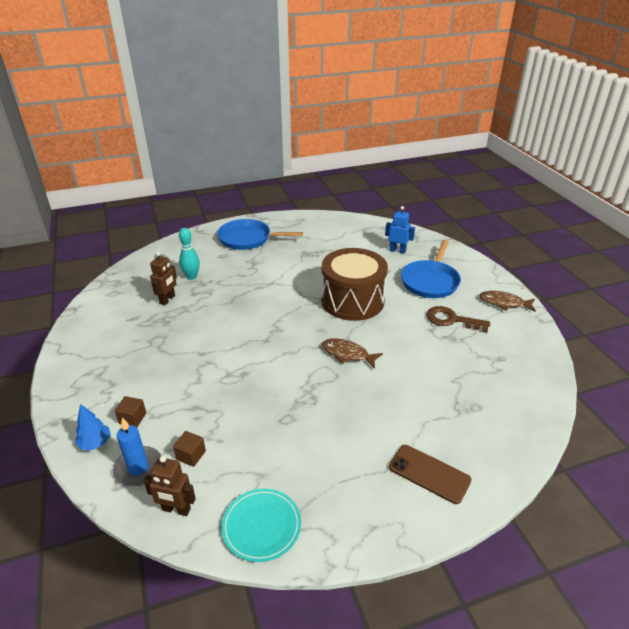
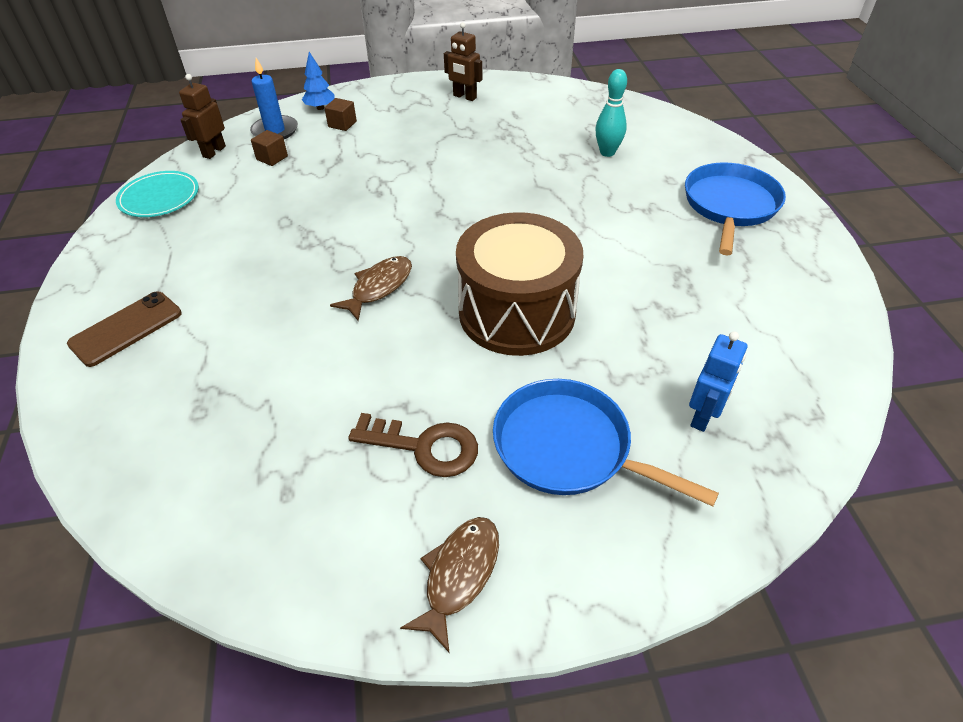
camera: 100 degrees right, 10 degrees up
brown robot [150,252,177,305] -> brown robot moved to [444,22,482,101]
brown key [426,306,490,333] -> brown key turned 75 degrees clockwise [348,413,478,477]

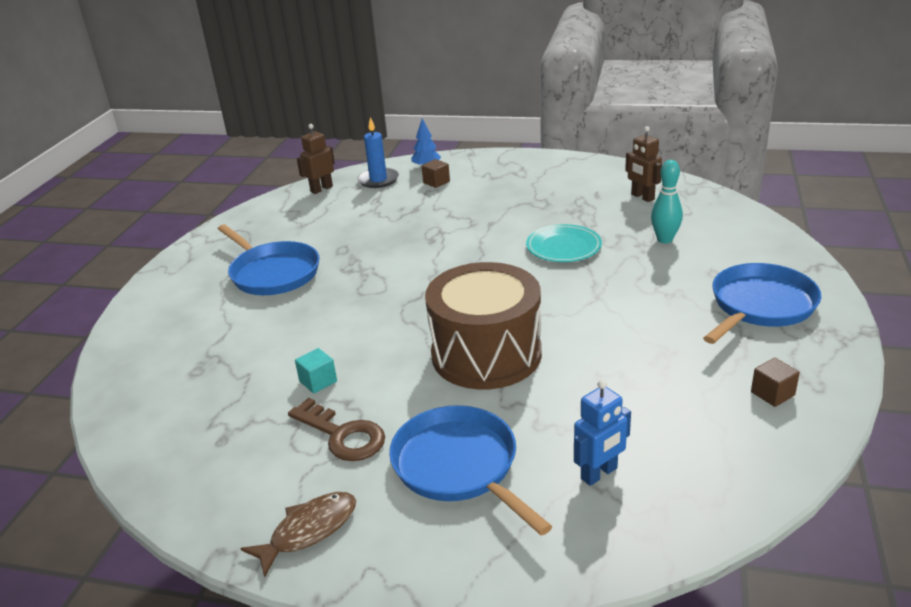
camera: 25 degrees right, 15 degrees down
brown phone [67,292,182,367] -> none
turquoise plate [116,171,199,217] -> turquoise plate moved to [526,224,602,262]
brown cube [251,130,288,166] -> brown cube moved to [751,358,800,407]
brown fish [330,256,412,321] -> none
brown robot [444,22,482,101] -> brown robot moved to [625,126,662,202]
none -> blue pan [218,224,319,295]
none -> turquoise cube [295,348,337,394]

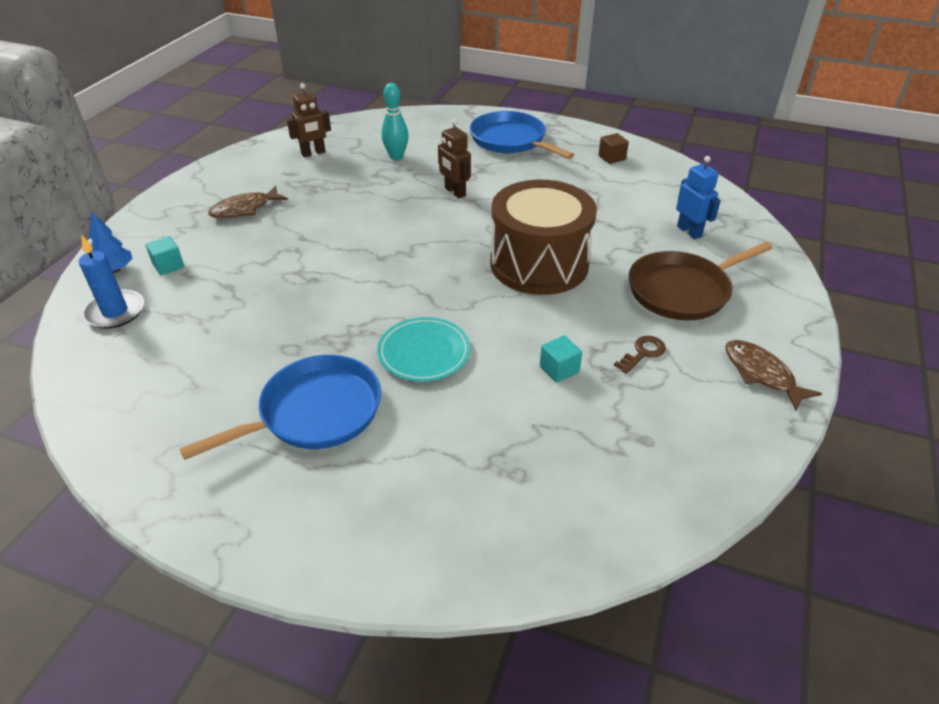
camera: 85 degrees left, 10 degrees up
brown key [288,398,385,461] -> brown key [614,336,666,374], size x0.59
brown robot [297,124,335,194] -> brown robot moved to [438,119,471,198]
blue pan [389,405,552,535] -> brown pan [629,242,773,320]
brown cube [422,159,450,188] -> turquoise cube [145,236,184,275]
turquoise plate [526,224,602,262] -> turquoise plate moved to [377,317,470,381]
none -> brown fish [208,186,288,219]

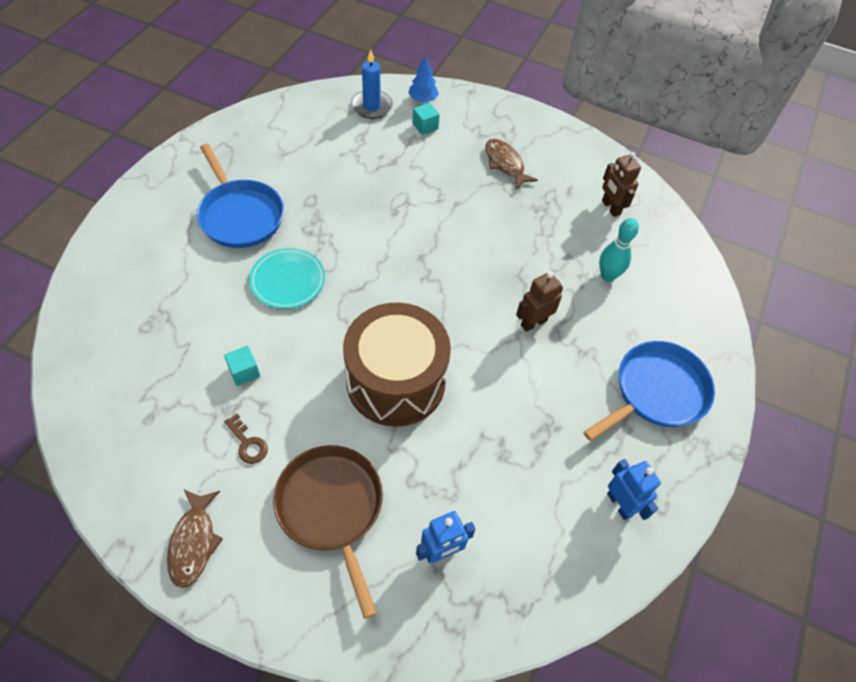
camera: 90 degrees right, 15 degrees up
brown cube [598,133,629,164] -> blue robot [607,459,661,520]
brown fish [725,340,822,411] -> brown fish turned 120 degrees clockwise [167,490,223,588]

